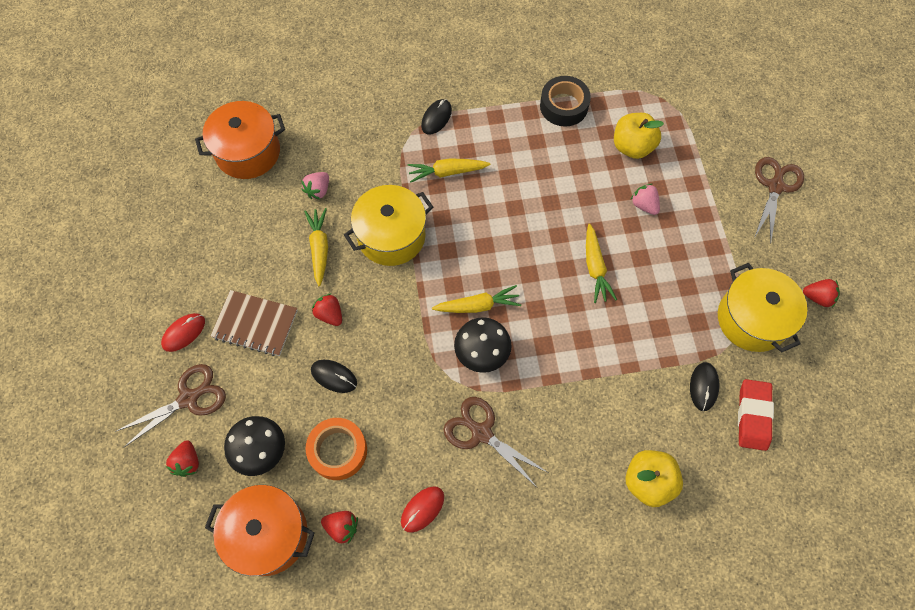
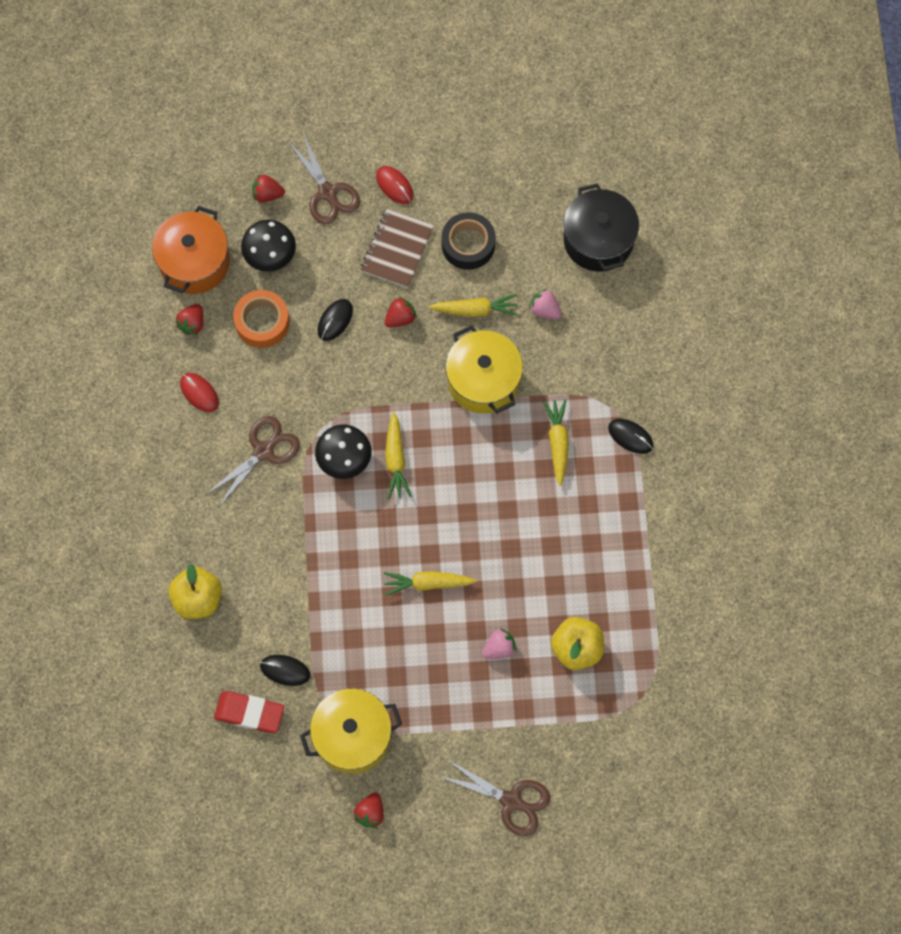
camera: 95 degrees right, 5 degrees up
orange pot [195,101,285,179] -> black pot [563,183,639,272]
black tape [540,76,591,126] -> black tape moved to [441,212,496,270]

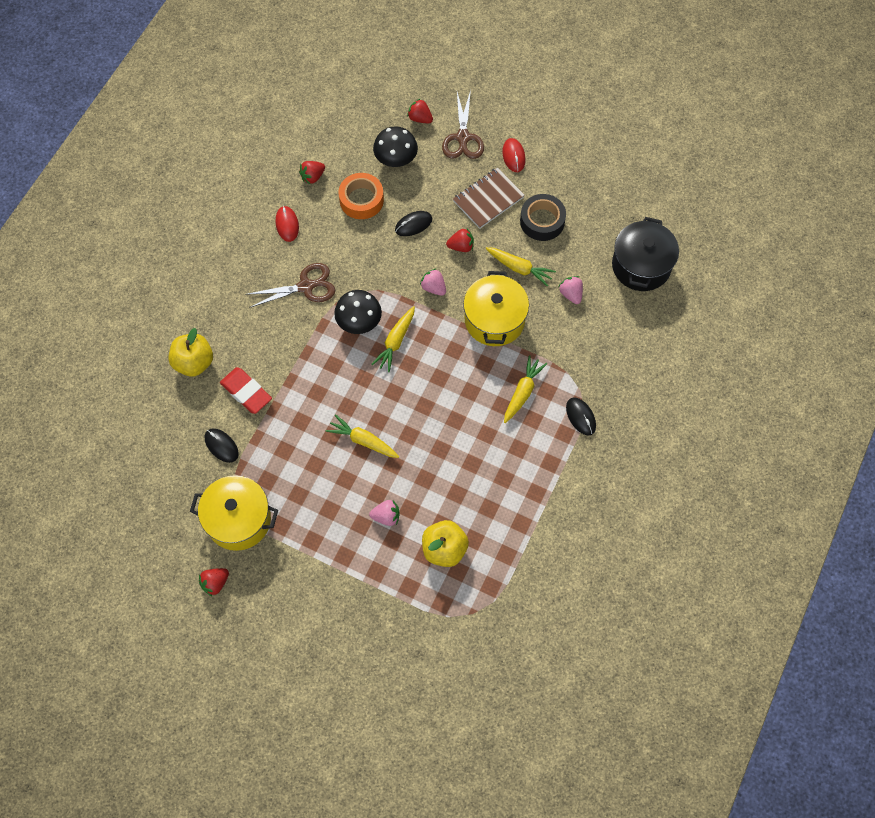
camera: 30 degrees right, 5 degrees down
orange pot [152,206,230,294] -> none
red eraser [214,691,284,733] -> red eraser moved to [220,367,272,414]
brown scissors [439,759,550,836] -> none
none -> pink strawberry [420,268,446,296]

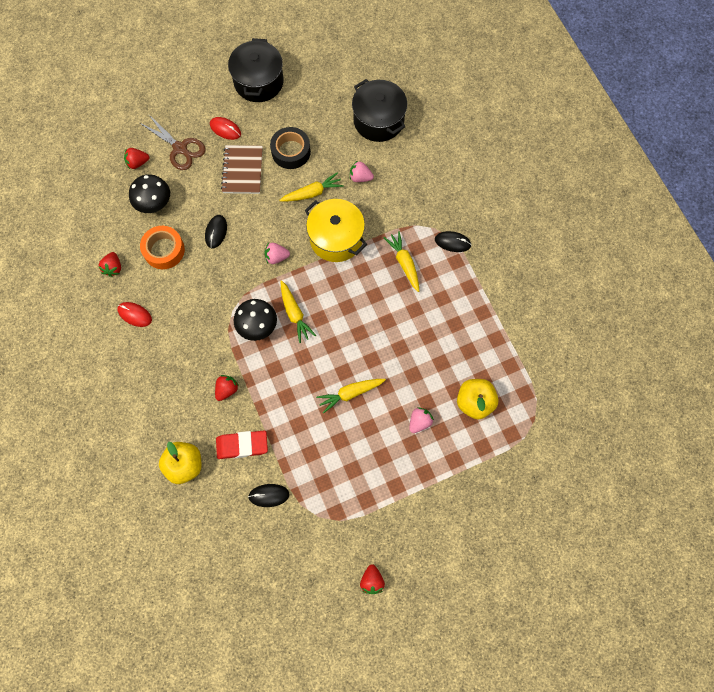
camera: 50 degrees left, 5 degrees up
yellow pot [190,475,278,551] -> none
brown scissors [245,263,335,308] -> none
red strawberry [446,228,474,252] -> red strawberry moved to [215,375,239,401]
none -> black pot [228,38,284,102]

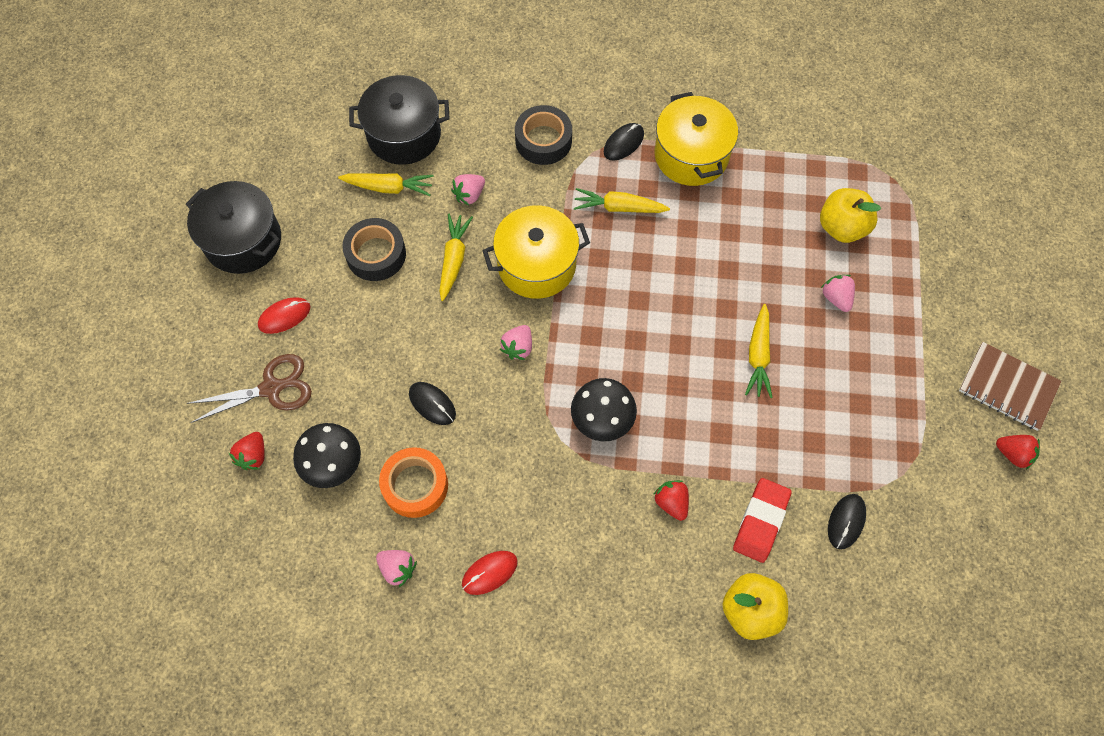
camera: 60 degrees left, 5 degrees down
red strawberry [98,252,121,277] -> pink strawberry [376,550,417,587]
brown notebook [221,145,263,194] -> brown notebook moved to [959,342,1062,431]
yellow carrot [281,280,316,343] -> yellow carrot moved to [338,173,434,196]
none -> black tape [515,105,572,165]
none -> yellow pot [655,92,738,186]

